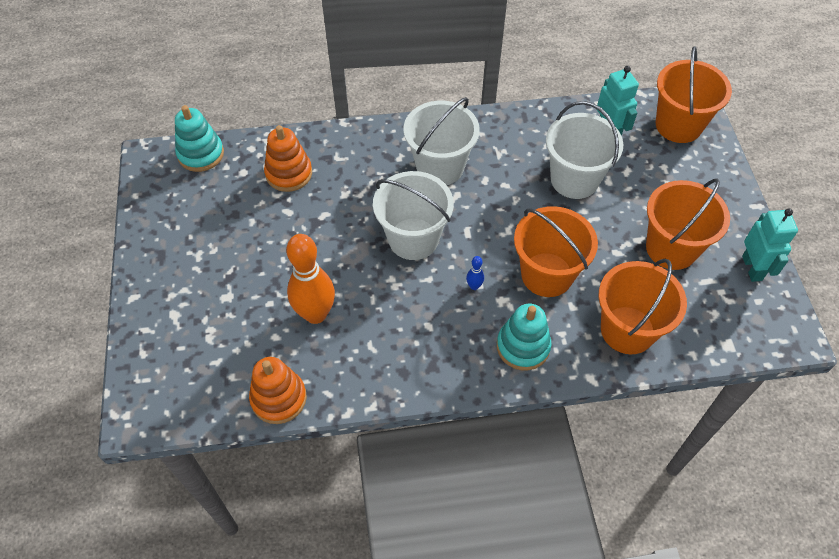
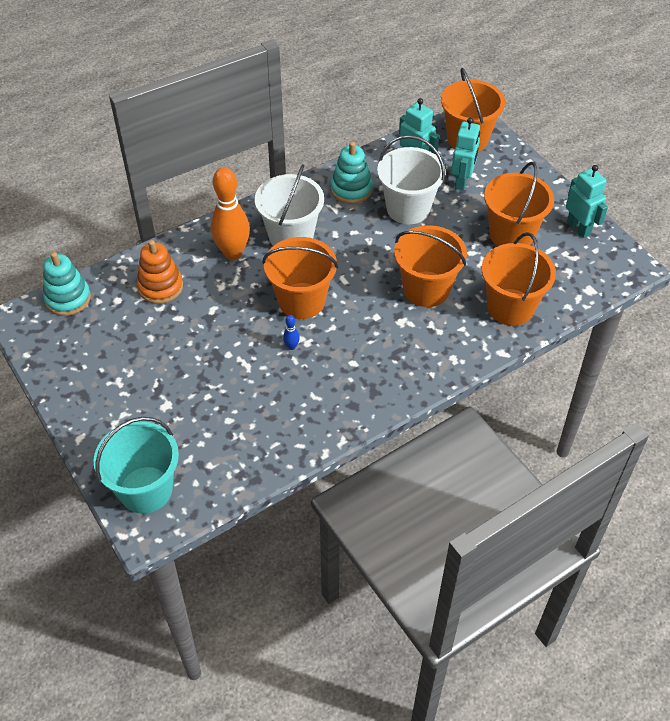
camera: 25 degrees left, 5 degrees down
orange stacking toy [249,357,307,424] -> none
orange bowling pin [286,234,335,324] -> orange bowling pin moved to [211,167,250,260]
white bucket [373,171,454,260] -> orange bucket [262,237,338,319]
blue bowling pin [466,256,484,290] -> blue bowling pin moved to [283,315,300,350]
turquoise stacking toy [497,304,551,370] -> turquoise stacking toy moved to [331,142,373,204]
none -> turquoise bucket [93,417,179,513]
none -> turquoise robot [451,118,480,191]

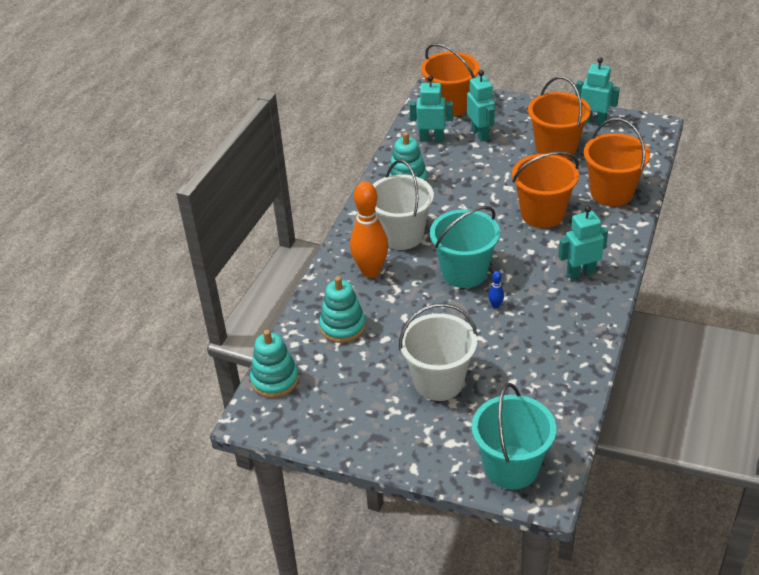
camera: 35 degrees left, 10 degrees down
orange stacking toy [137,240,183,304] -> turquoise stacking toy [319,276,366,343]
orange bucket [262,237,338,319] -> turquoise bucket [430,206,500,288]
white bucket [377,135,445,224] -> white bucket moved to [399,303,477,401]
none -> turquoise robot [558,206,608,280]

